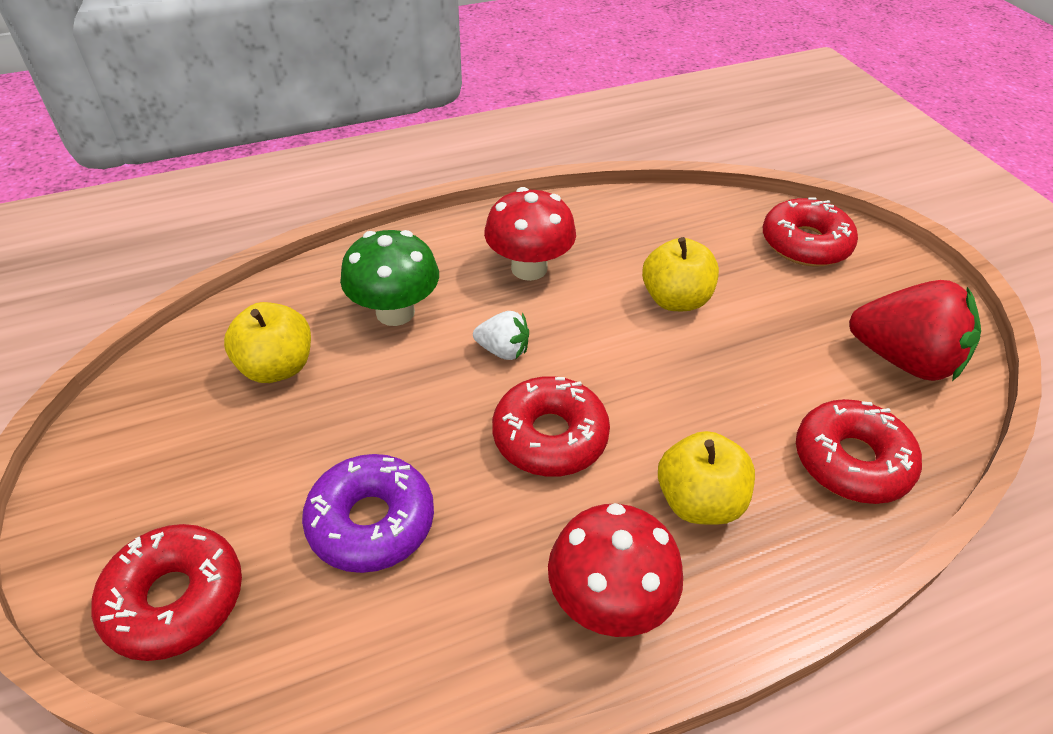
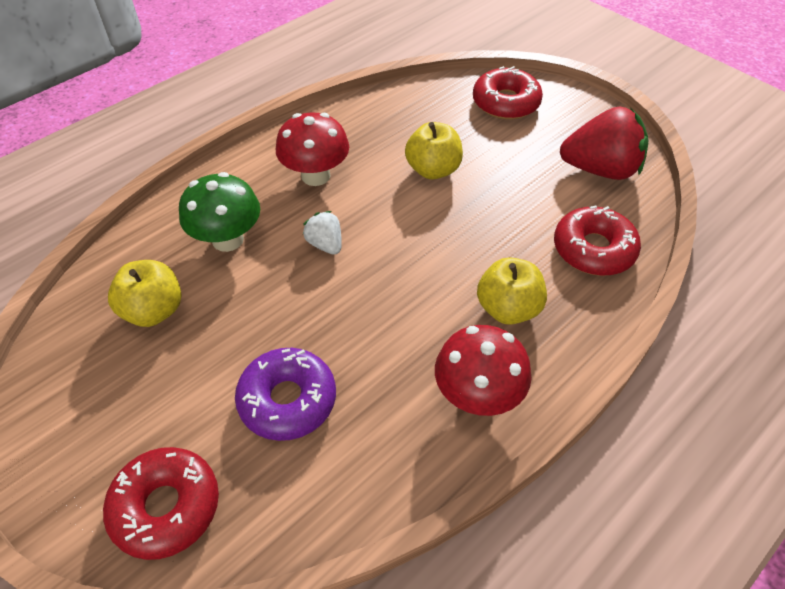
camera: 20 degrees left, 5 degrees up
white strawberry [473,311,529,360] -> white strawberry turned 120 degrees counterclockwise [303,211,342,255]
red donut [492,376,610,477] -> none

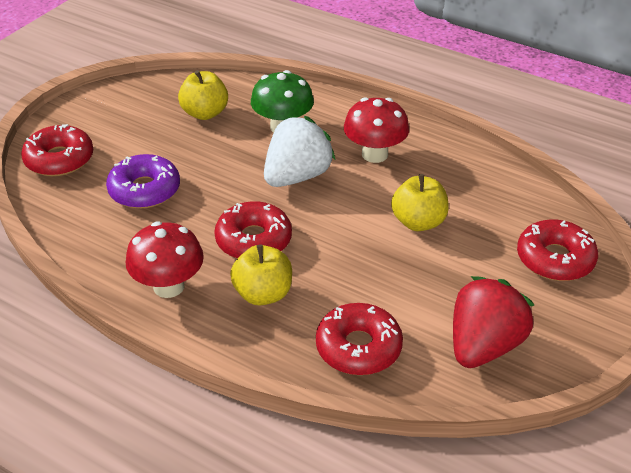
camera: 75 degrees right, 10 degrees down
white strawberry [303,211,342,255] -> white strawberry [264,116,336,187], size x1.99
red strawberry [560,106,649,180] -> red strawberry turned 135 degrees counterclockwise [453,276,534,368]
none -> red donut [214,201,292,259]

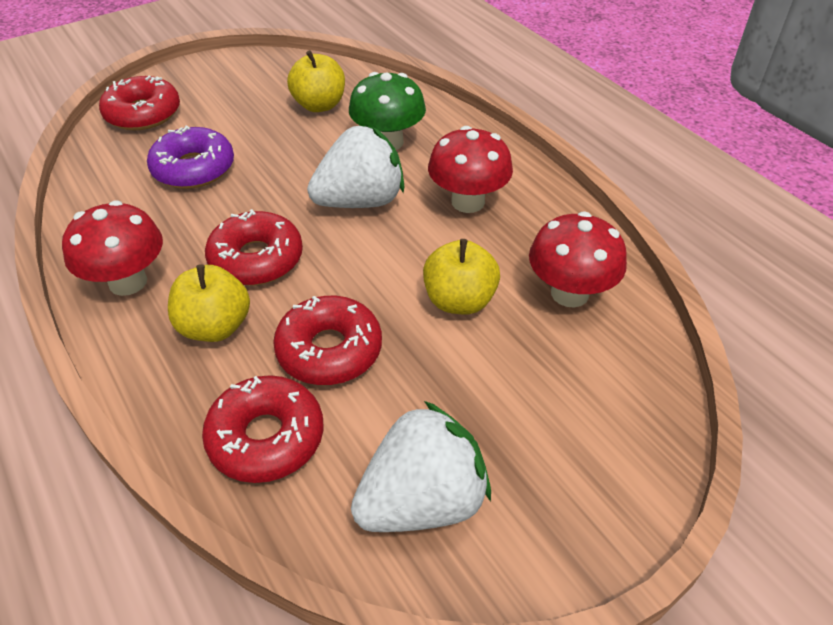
camera: 25 degrees right, 5 degrees up
red strawberry [453,276,534,368] -> white strawberry [351,401,491,532]
red donut [517,219,598,281] -> red donut moved to [273,296,382,385]
none -> red mushroom [529,212,627,307]

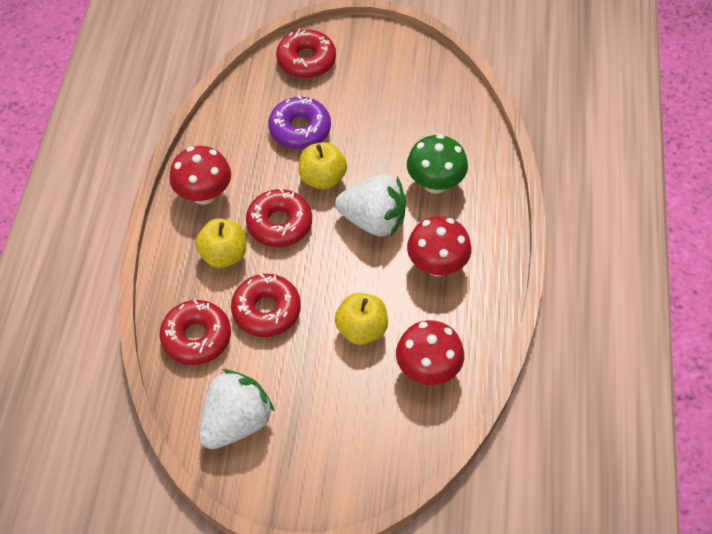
camera: 40 degrees right, 10 degrees up
yellow apple [287,50,345,112] -> yellow apple moved to [298,142,347,190]
white strawberry [351,401,491,532] -> white strawberry turned 60 degrees counterclockwise [199,369,275,449]

